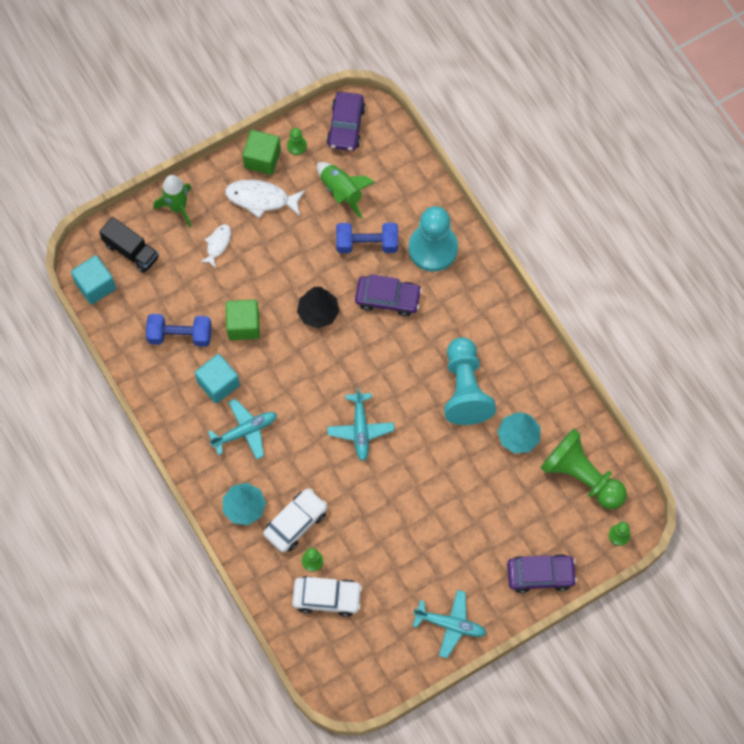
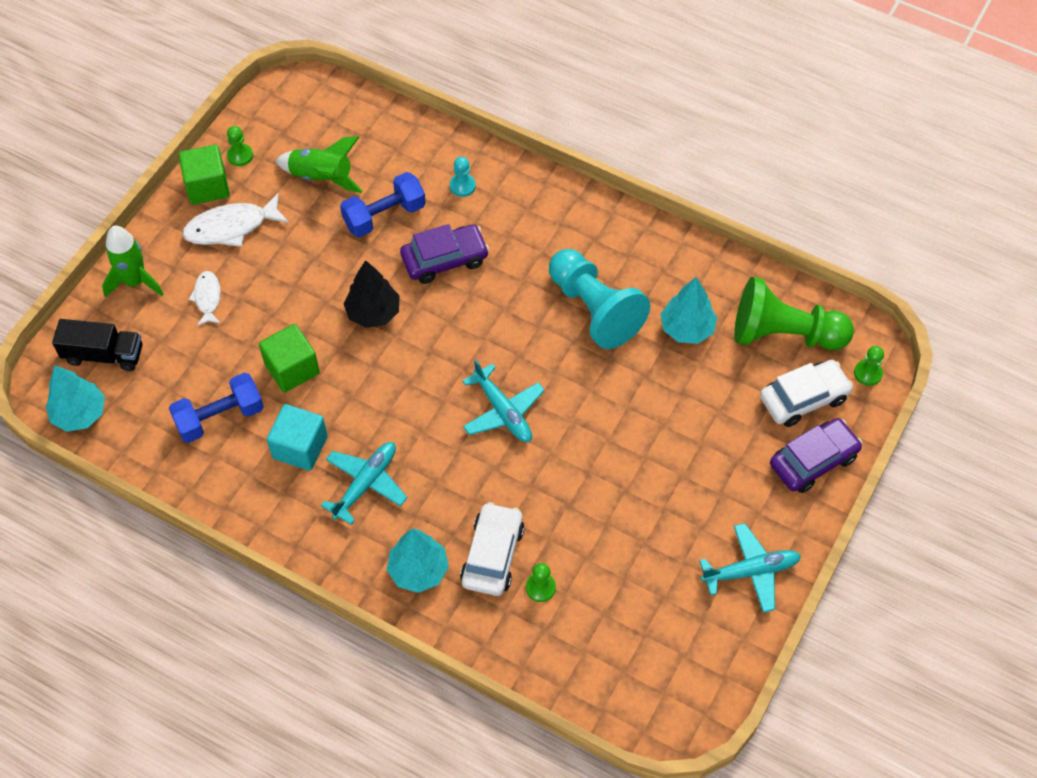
camera: 30 degrees left, 10 degrees down
turquoise cube [71,255,116,305] -> turquoise tree [46,366,105,432]
white car [292,576,362,617] -> white car moved to [760,360,853,427]
purple car [327,92,366,151] -> none
turquoise pawn [409,206,458,272] -> turquoise pawn [450,157,476,197], size x0.41

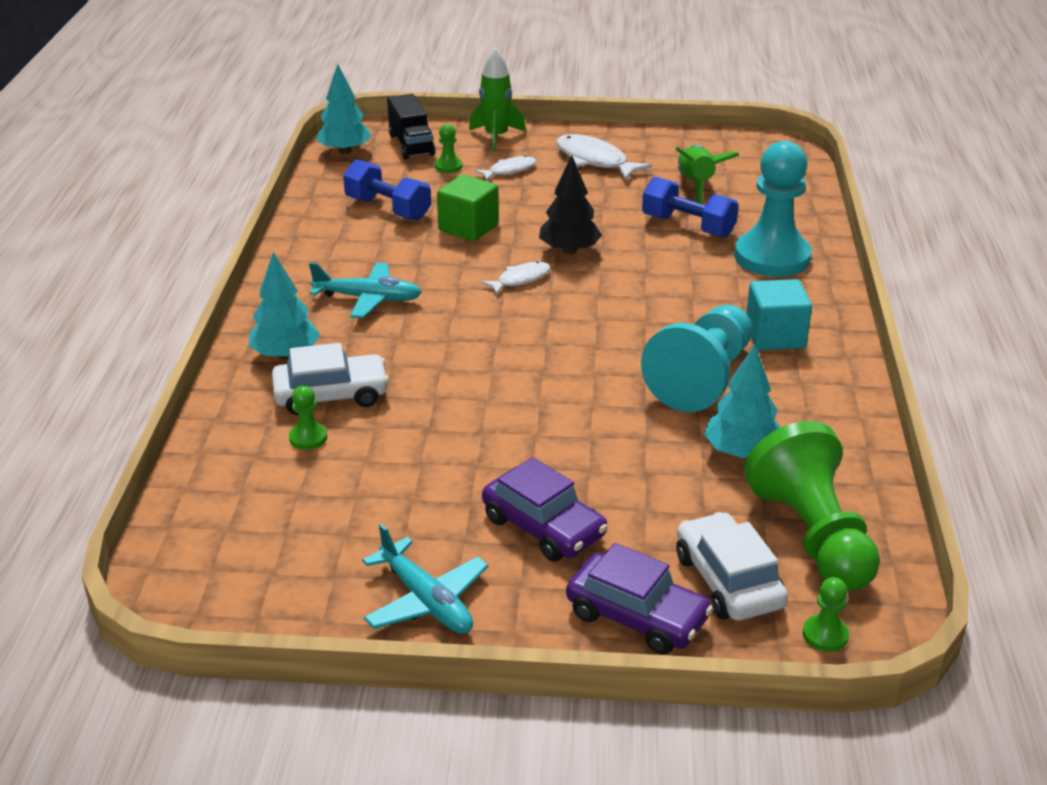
camera: 65 degrees right, 25 degrees down
green cube [179,144,230,205] -> none
green pawn [227,126,253,166] -> green pawn moved to [435,124,462,173]
turquoise cube [267,404,328,471] -> turquoise cube moved to [746,279,812,350]
purple car [400,224,489,284] -> purple car moved to [482,457,608,562]
turquoise pawn [450,157,476,197] -> turquoise pawn [735,141,812,277], size x2.44
turquoise plane [463,359,545,442] -> none
white car [760,360,853,427] -> white car turned 150 degrees counterclockwise [676,512,788,621]
none -> white fish [481,261,550,295]

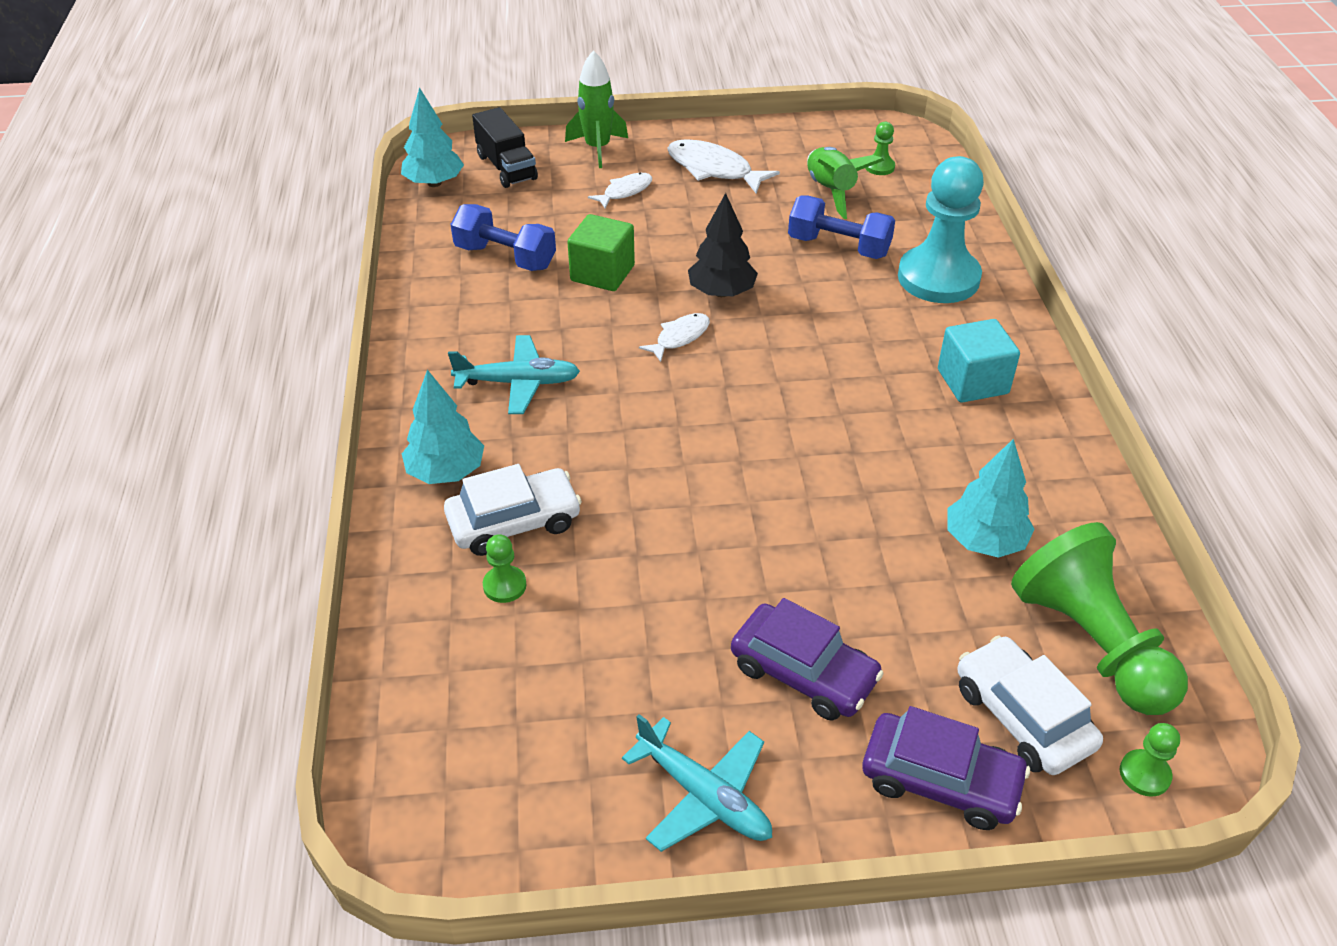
camera: 10 degrees left, 10 degrees up
green pawn [435,124,462,173] -> green pawn moved to [865,122,895,175]
turquoise pawn [641,305,752,412] -> none

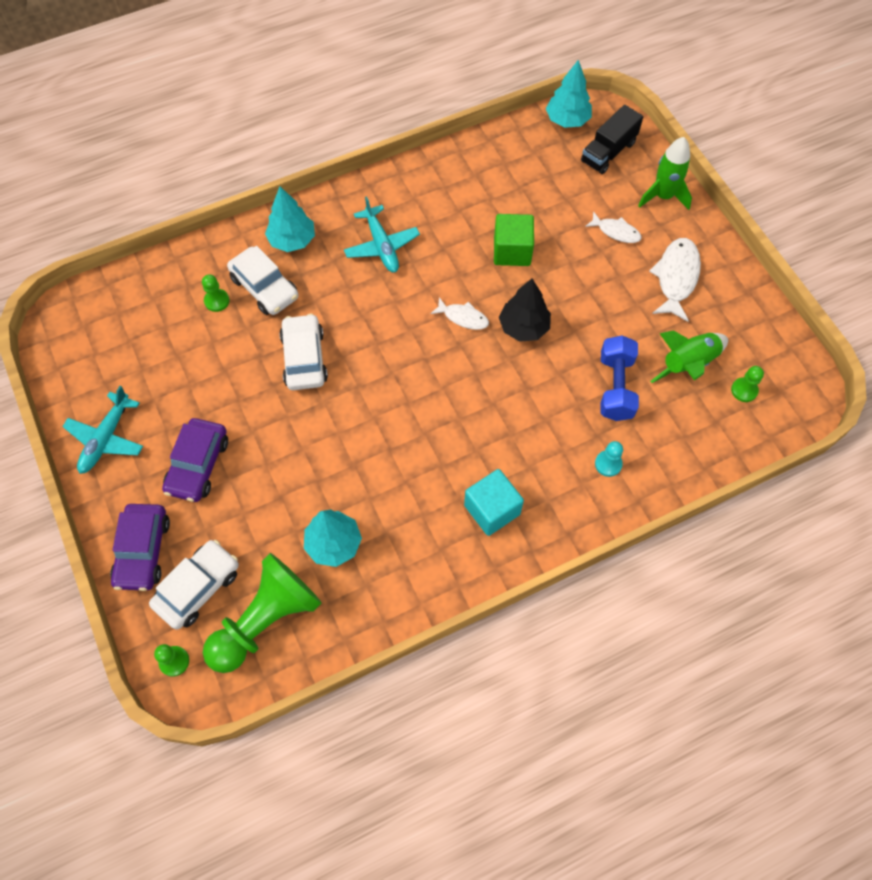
camera: 70 degrees right, 20 degrees up
blue dumbbell [450,204,556,271] -> none
turquoise pawn [898,156,984,303] -> turquoise pawn [595,441,623,477], size x0.41
none -> white car [279,314,328,390]

